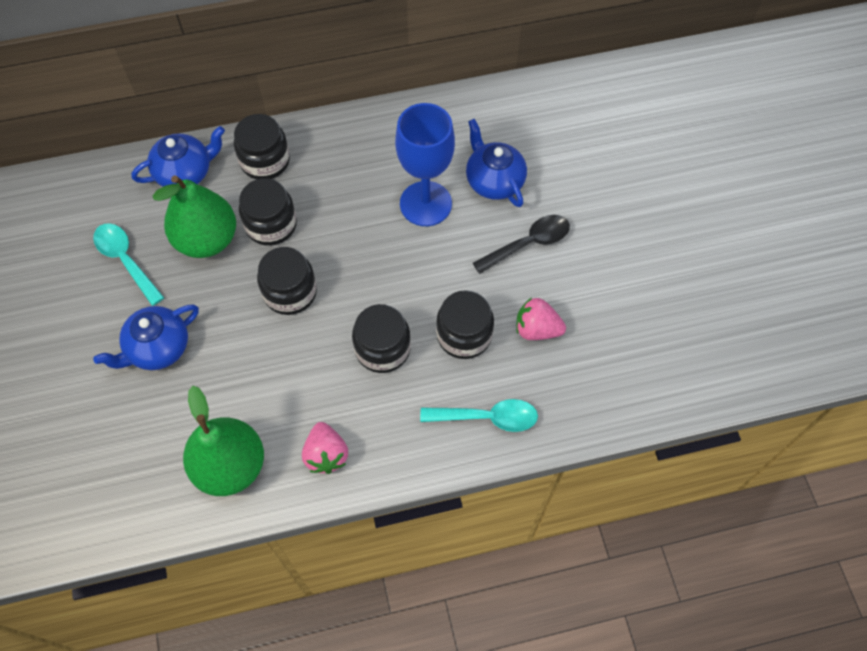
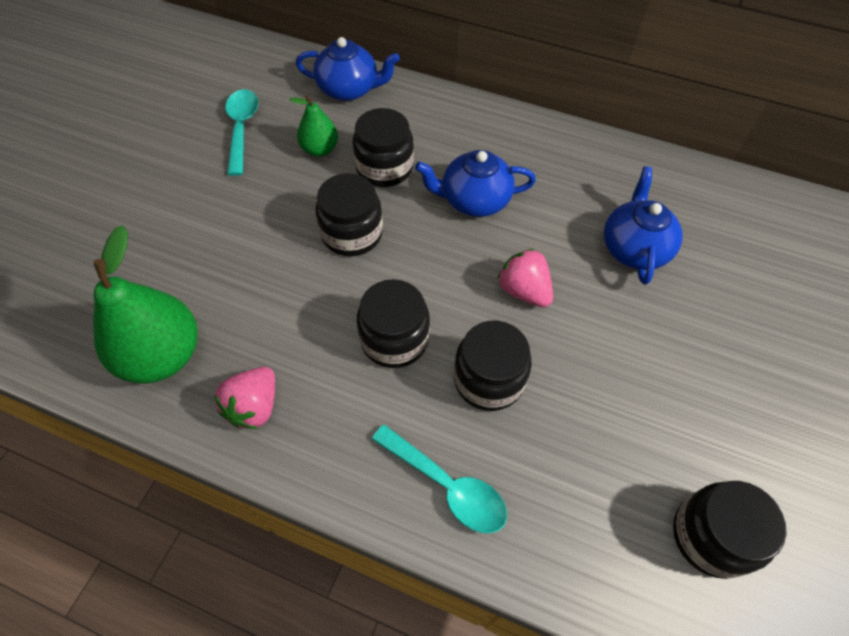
camera: 35 degrees right, 5 degrees down
blue teapot [93,304,199,370] -> blue teapot moved to [415,150,536,217]
green pear [153,175,236,258] -> green pear [289,95,338,157], size x0.54
black jar [234,114,290,180] -> black jar moved to [673,481,787,579]
blue goblet [395,103,455,226] -> none
black spoon [473,215,570,274] -> none
pink strawberry [516,297,566,340] -> pink strawberry moved to [497,249,553,307]

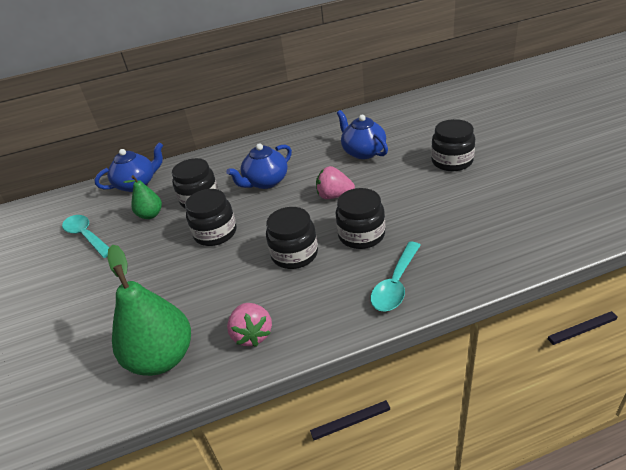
camera: 35 degrees left, 20 degrees down
turquoise spoon [372,424,507,533] -> turquoise spoon turned 120 degrees clockwise [371,242,421,311]
black jar [673,481,787,579] -> black jar moved to [431,119,475,171]

